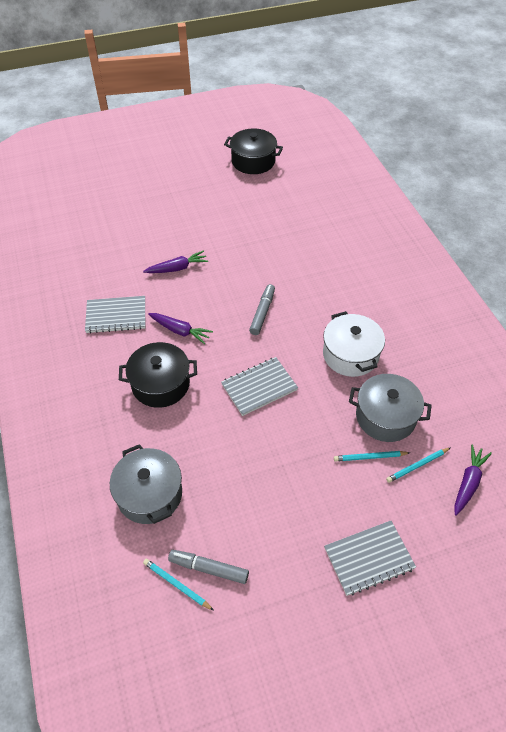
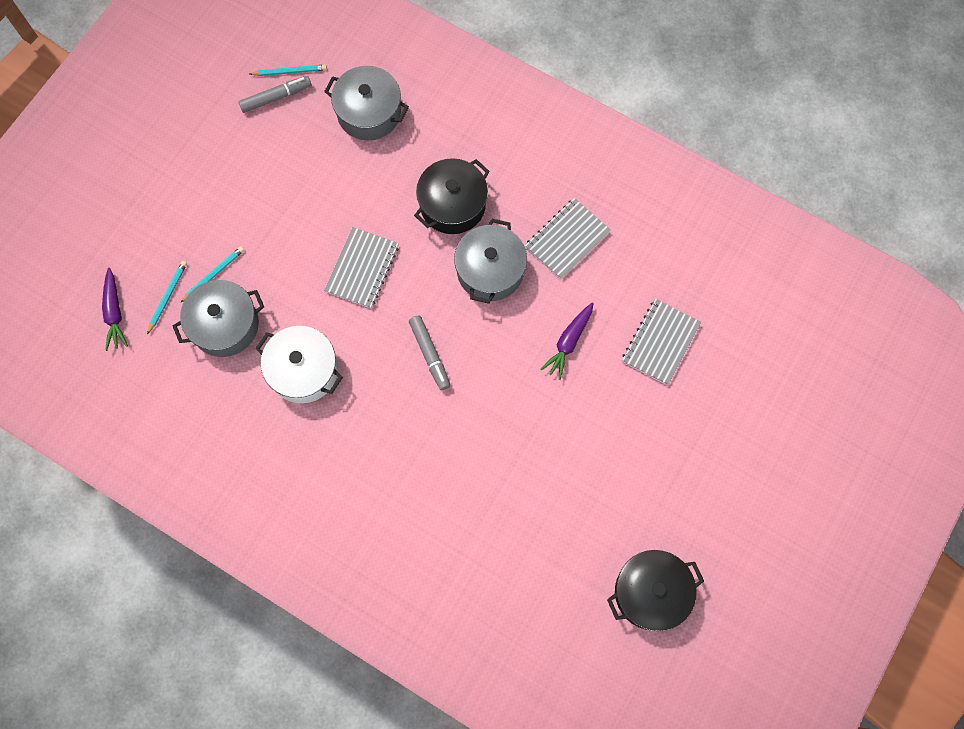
camera: 140 degrees right, 20 degrees up
purple carrot [148,313,213,344] -> grey pot [454,219,527,304]
grey notebook [324,521,416,596] -> grey notebook moved to [622,299,701,385]

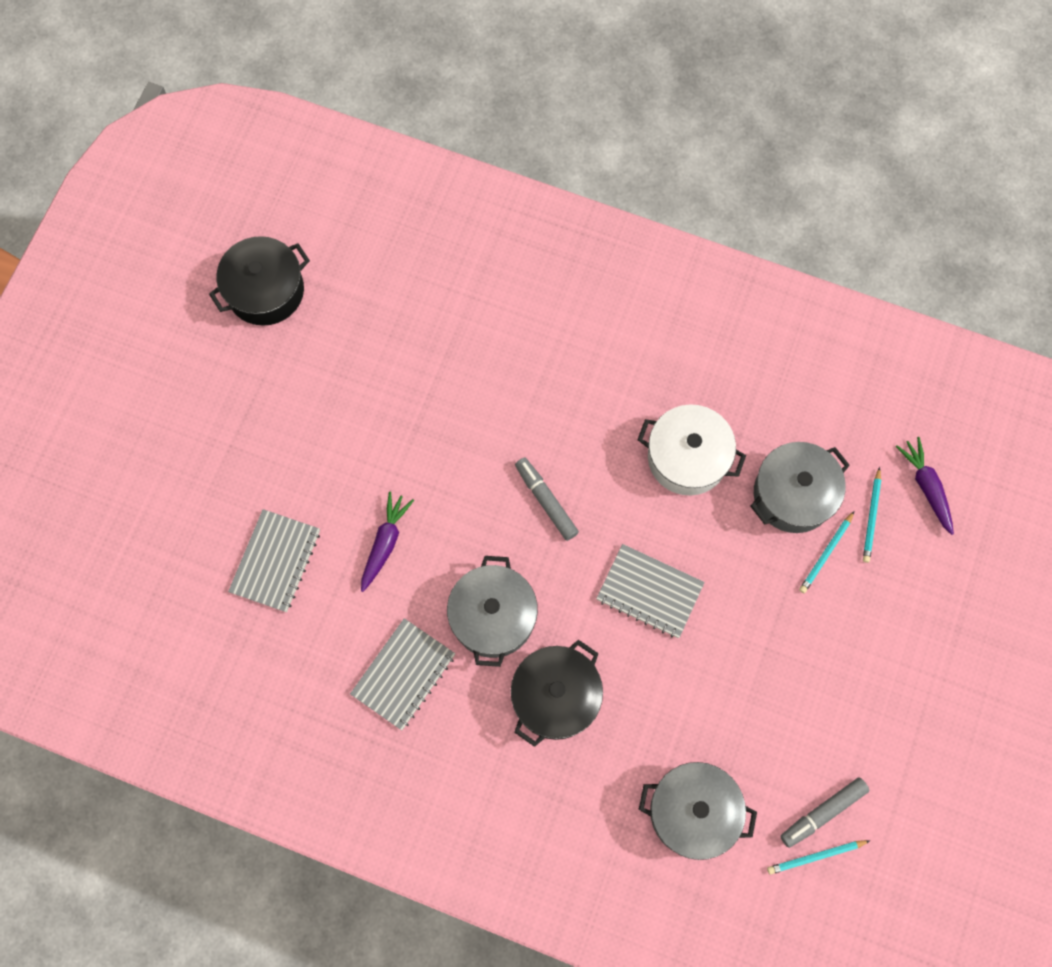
camera: 170 degrees right, 0 degrees up
grey notebook [324,227,399,308] -> grey notebook turned 75 degrees counterclockwise [596,544,705,638]

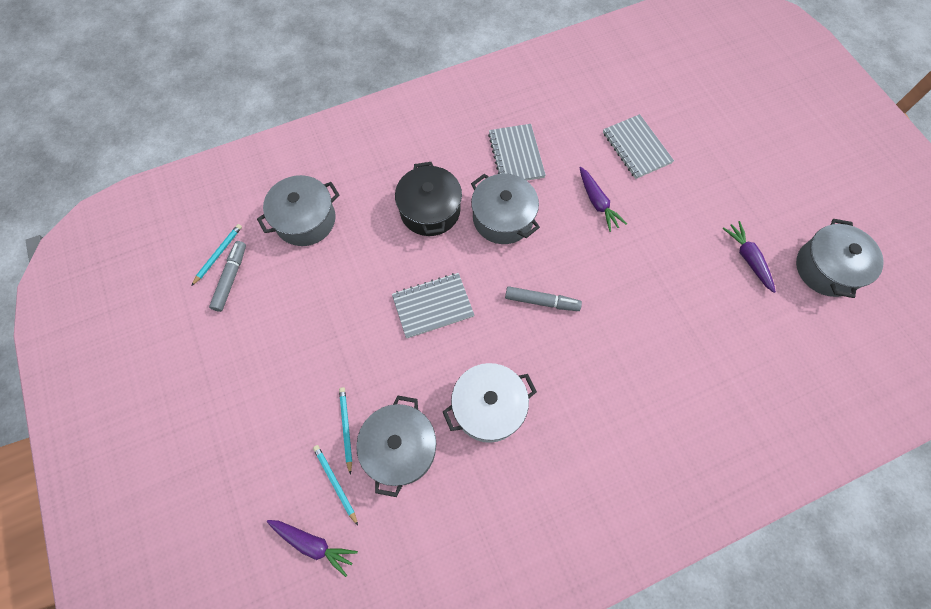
camera: 135 degrees right, 5 degrees down
black pot [209,236,310,326] -> grey pot [796,219,884,298]
none -> purple carrot [722,221,776,293]

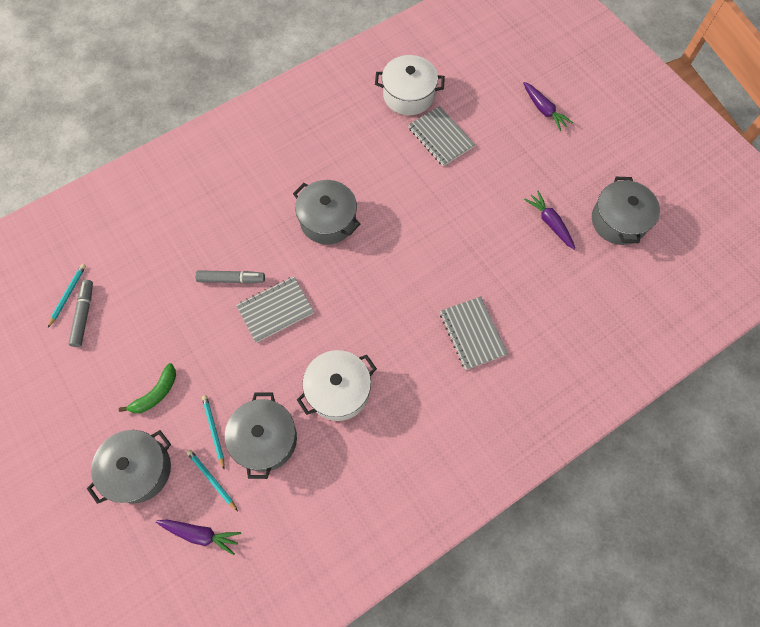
camera: 10 degrees left, 0 degrees up
grey pot [257,175,340,246] -> grey pot moved to [87,430,171,504]
black pot [395,162,462,236] -> none
grey notebook [488,124,546,181] -> grey notebook moved to [440,296,508,370]
grey marker [505,286,582,311] -> grey marker moved to [195,270,265,284]
purple carrot [579,167,627,232] -> purple carrot moved to [523,82,573,131]
none -> green banana [119,363,176,413]
none -> white pot [375,55,445,115]

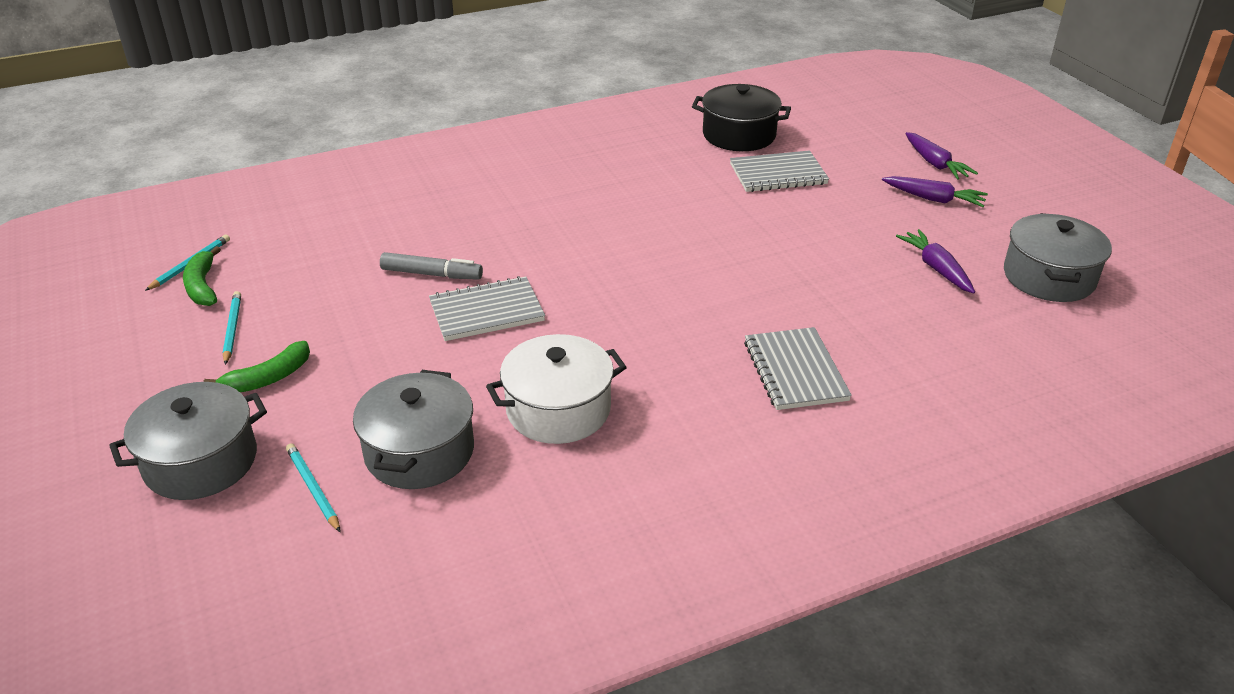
camera: 10 degrees right, 30 degrees down
grey marker [69,280,93,347] -> green banana [183,246,221,306]
purple carrot [156,519,241,555] -> purple carrot moved to [882,176,988,207]
turquoise pencil [202,395,225,469] -> turquoise pencil moved to [223,291,241,365]
grey pot [293,180,360,244] -> none
white pot [375,55,445,115] -> black pot [692,84,791,151]
grey notebook [408,106,475,166] -> grey notebook turned 75 degrees counterclockwise [730,150,829,192]

